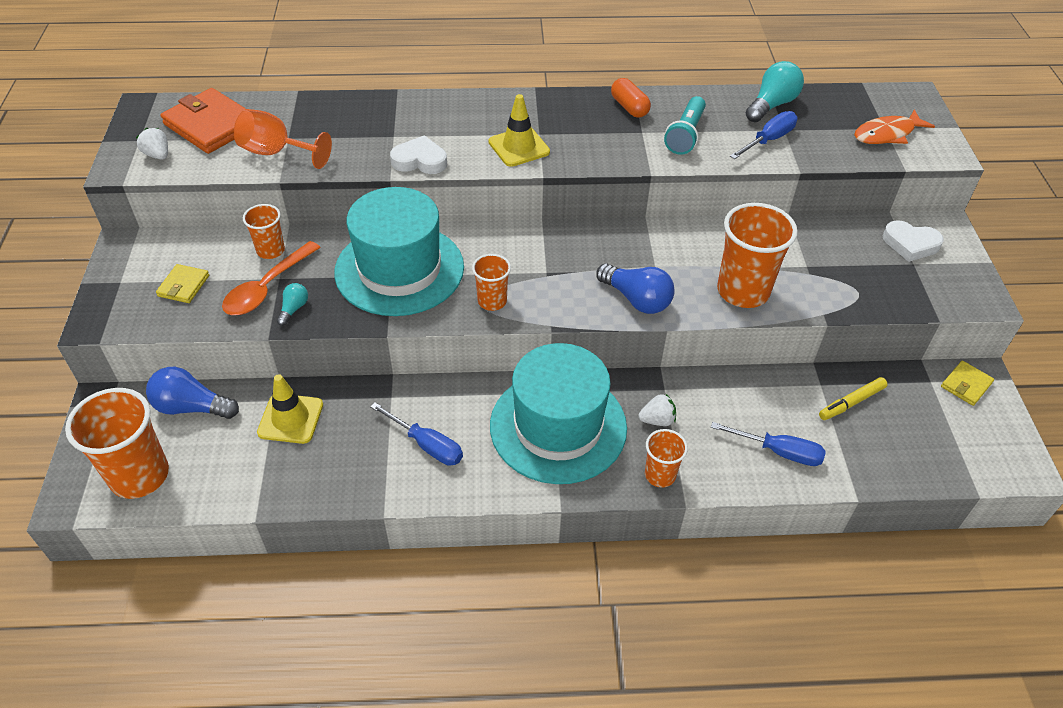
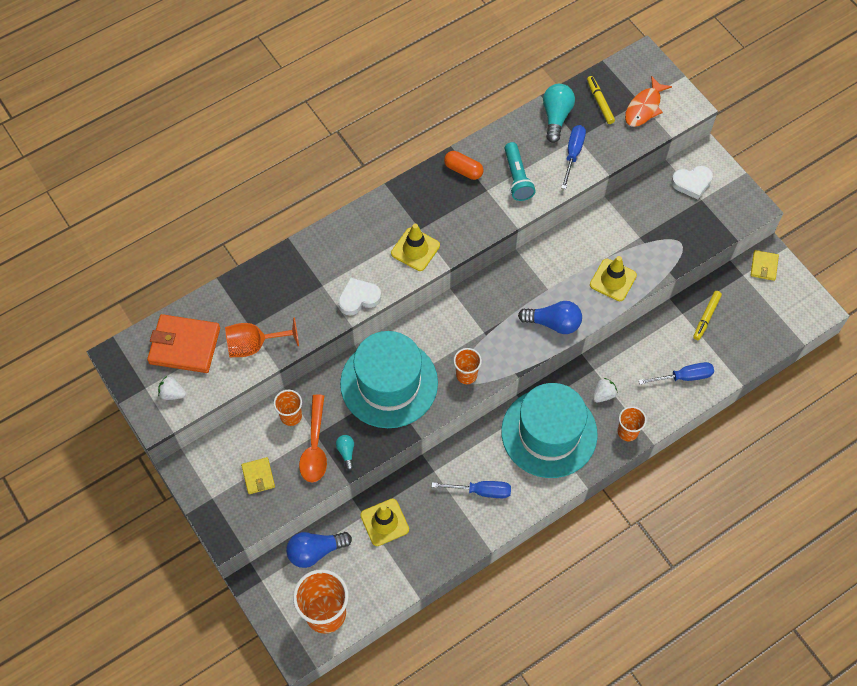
camera: 30 degrees left, 15 degrees up
orange cup [717,203,798,308] -> yellow traffic cone [590,256,637,301]
none -> yellow marker [587,76,615,124]

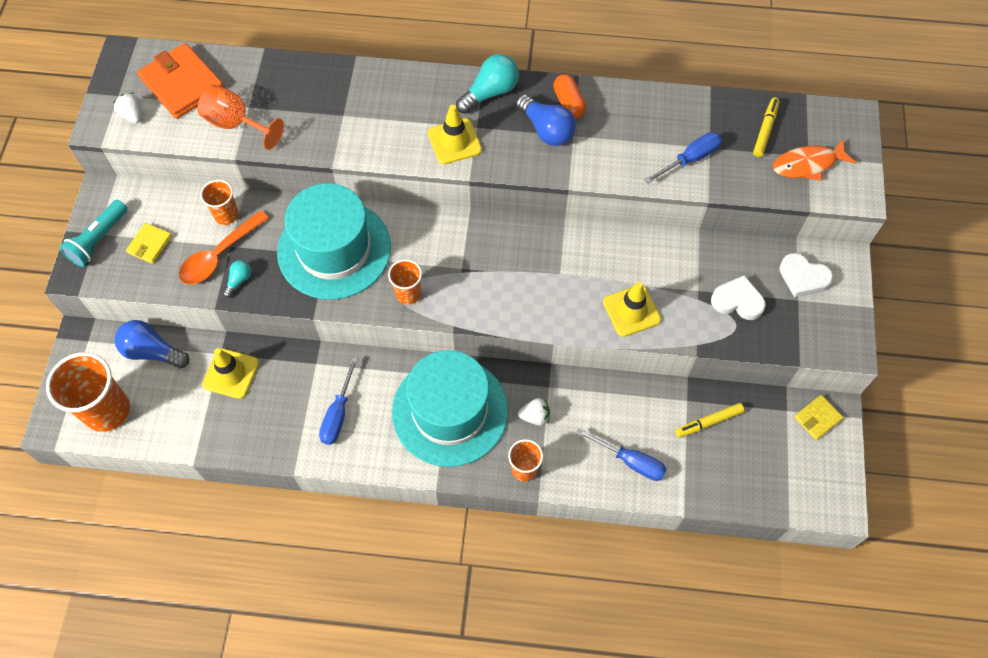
camera: 40 degrees right, 0 degrees up
white heart [338,277,381,315] -> white heart moved to [711,275,766,320]
blue screwdriver [432,481,511,498] -> blue screwdriver turned 60 degrees clockwise [319,357,358,445]
turquoise flashlight [505,142,536,201] -> turquoise flashlight moved to [59,200,128,267]
blue light bulb [518,301,582,334] -> blue light bulb moved to [516,95,576,146]
turquoise light bulb [543,84,575,143] -> turquoise light bulb moved to [456,54,519,114]

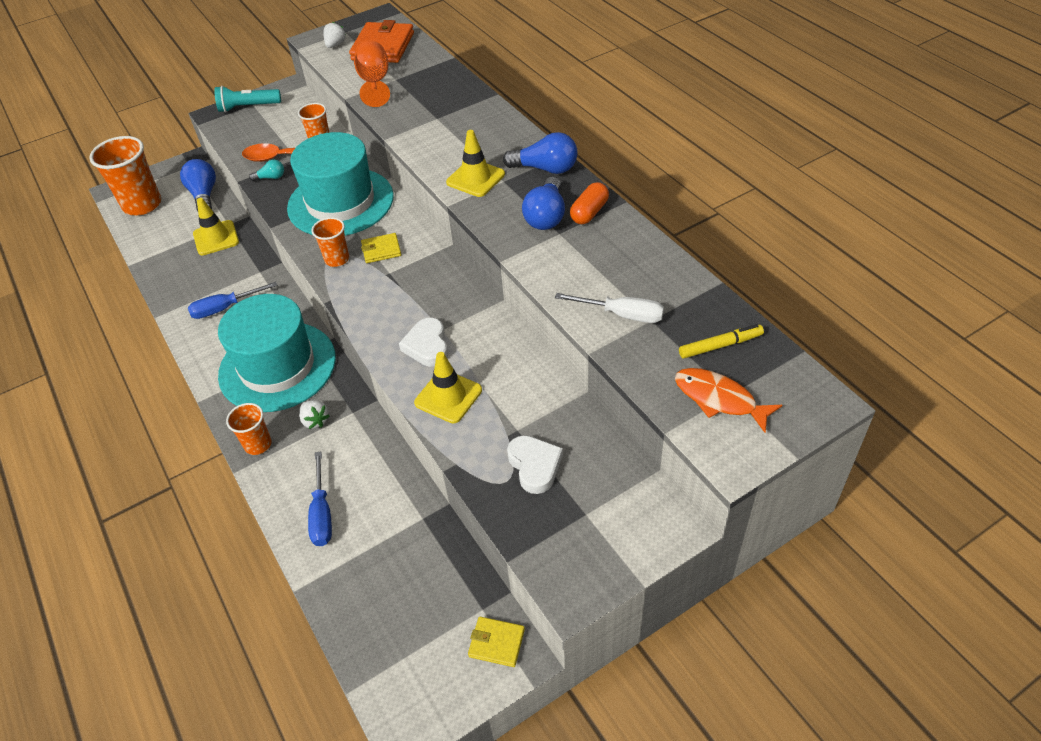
camera: 55 degrees right, 15 degrees down
yellow wallet [126,223,172,264] -> yellow wallet moved to [361,233,401,263]
turquoise light bulb [456,54,519,114] -> blue light bulb [503,132,578,174]
blue screwdriver [644,132,723,183] -> white screwdriver [555,293,664,323]
yellow marker [675,403,744,438] -> none
white heart [779,253,833,297] -> white heart moved to [399,318,448,367]

